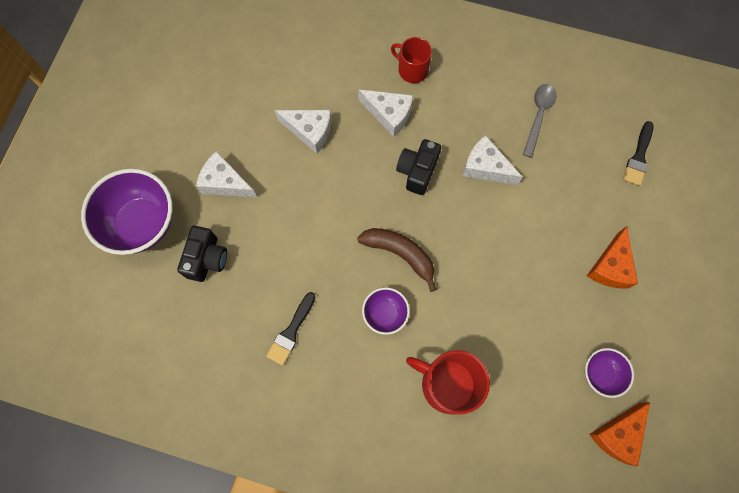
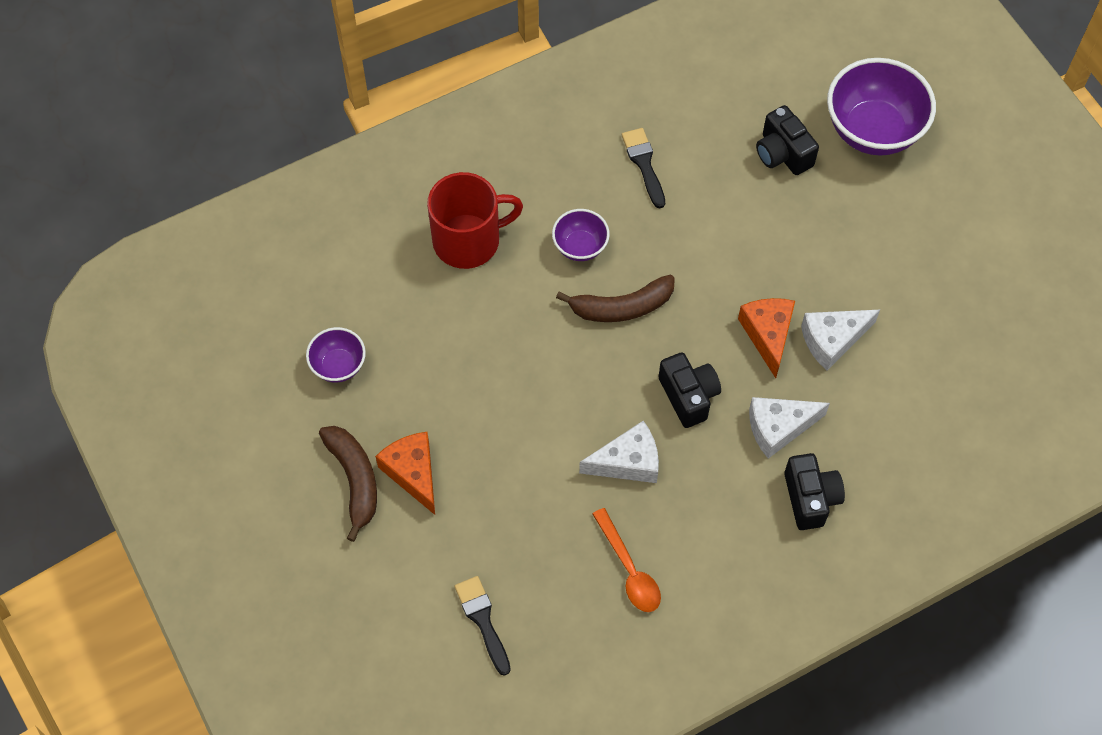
camera: 135 degrees right, 10 degrees down
white cheese [196,151,257,197] -> none
red mug [391,37,432,83] -> black camera [784,453,845,530]
grey spoon [523,84,556,158] -> orange spoon [593,508,661,612]
orange cheese [589,402,650,467] -> orange cheese moved to [738,298,795,378]
none -> brown banana [319,426,377,542]

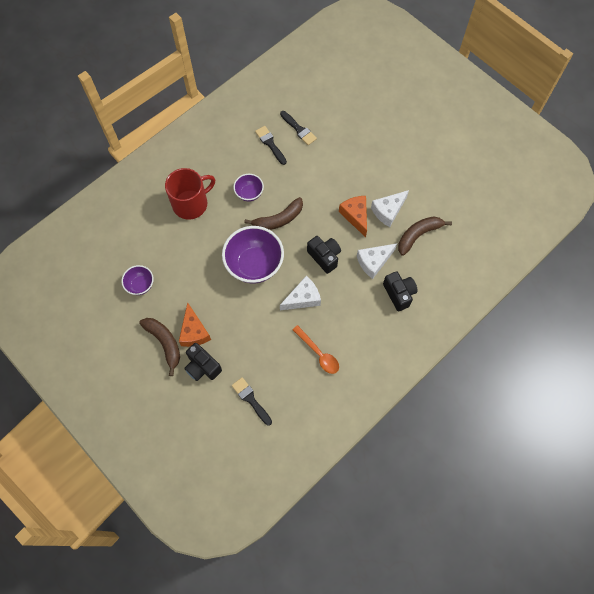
camera: 15 degrees left, 5 degrees up
orange cheese [375,432,435,515] -> orange cheese turned 150 degrees counterclockwise [179,302,211,347]
black camera [756,105,819,175] -> black camera moved to [184,343,222,381]
purple bowl [827,58,936,156] -> purple bowl moved to [222,226,284,284]
none -> black brush [280,111,317,145]
none -> brown banana [398,217,452,256]

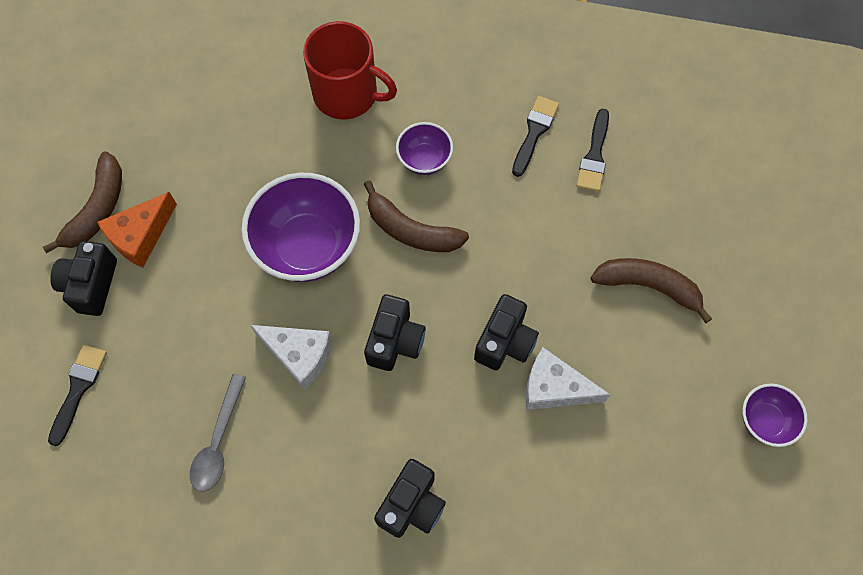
camera: 55 degrees right, 0 degrees up
purple bowl [122,265,154,295] -> purple bowl moved to [743,384,807,447]
orange spoon [292,325,339,374] -> grey spoon [190,374,246,492]
orange cheese [339,196,367,237] -> black camera [474,294,539,370]
white cheese [357,244,397,279] -> none
brown banana [398,217,452,256] -> brown banana moved to [591,258,712,323]

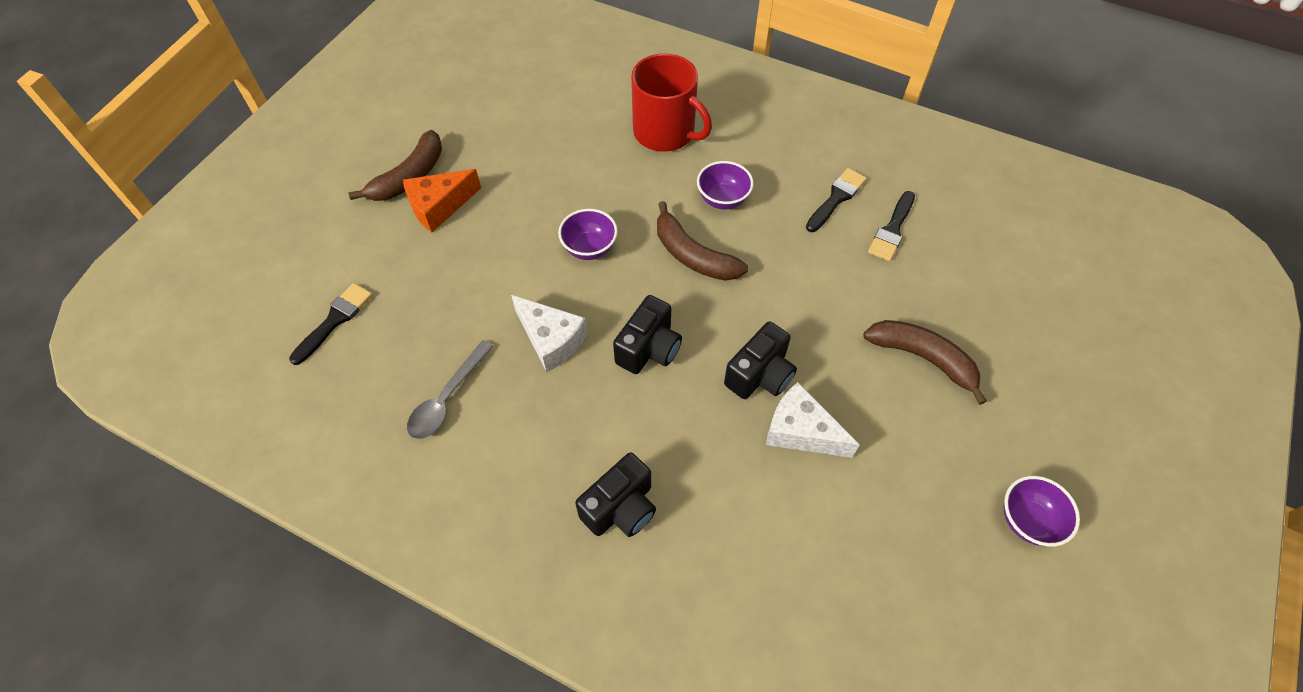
camera: 15 degrees right, 10 degrees down
black camera [50,241,117,316] -> none
purple bowl [242,173,360,282] -> purple bowl [558,209,618,260], size x0.52

